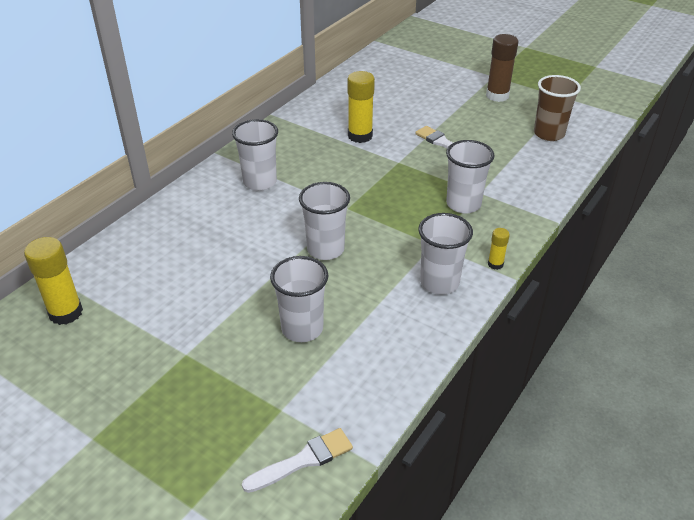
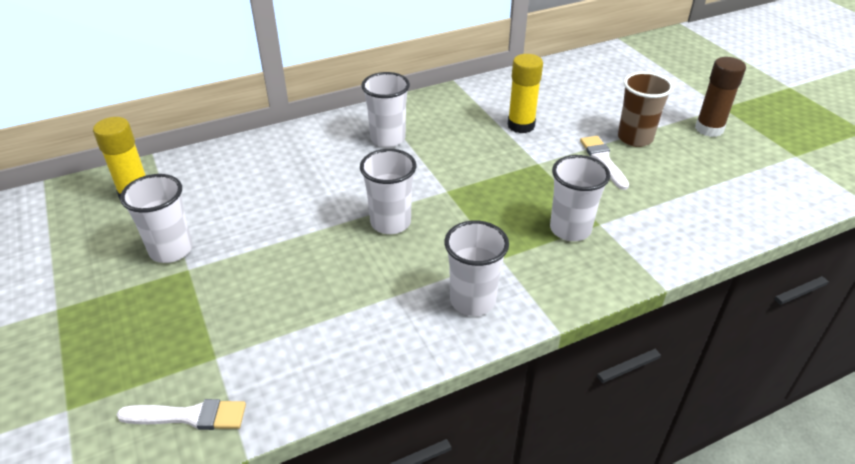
camera: 30 degrees right, 0 degrees up
white cup [270,256,328,342] -> white cup moved to [120,174,193,263]
yellow glue stick [488,228,510,270] -> none
brown cup [534,75,581,141] -> brown cup moved to [618,72,673,147]

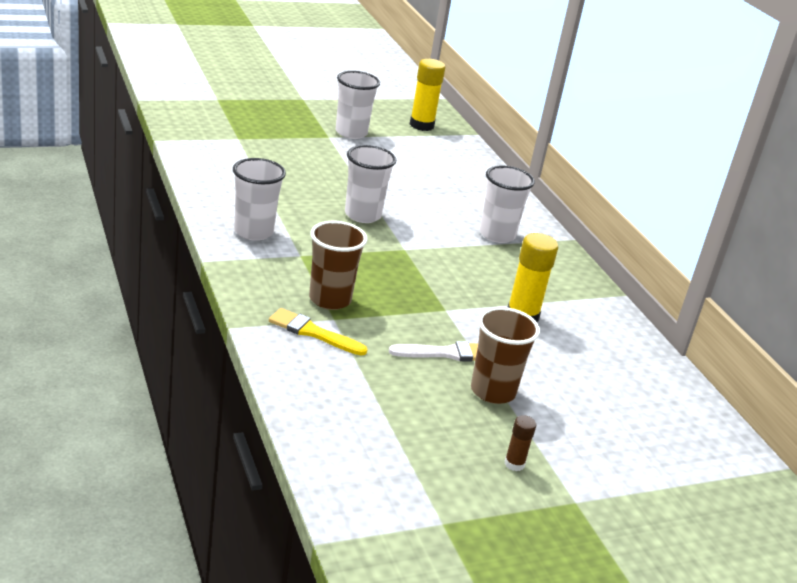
camera: 90 degrees right, 10 degrees down
white brush [117,399,246,430] -> none
white cup [550,155,610,241] -> brown cup [309,221,367,310]
brown glue stick [695,57,746,137] -> brown glue stick [505,415,536,471], size x0.51
none -> yellow brush [269,308,368,355]

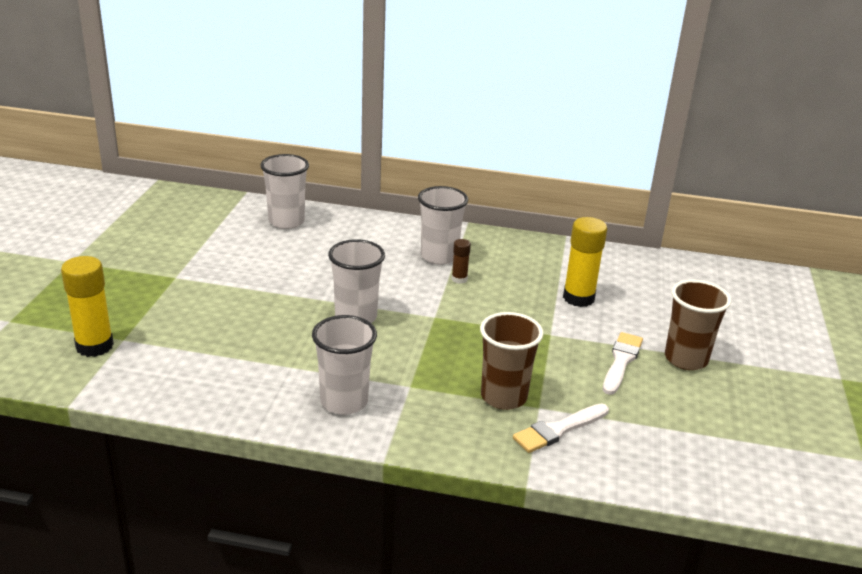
camera: 55 degrees left, 0 degrees up
yellow brush [269,308,368,355] -> white brush [513,403,609,453]
white cup [336,71,380,139] -> white cup moved to [260,154,309,229]
yellow glue stick [410,59,445,131] -> yellow glue stick moved to [61,256,114,357]
brown glue stick [505,415,536,471] -> brown glue stick moved to [452,239,471,284]

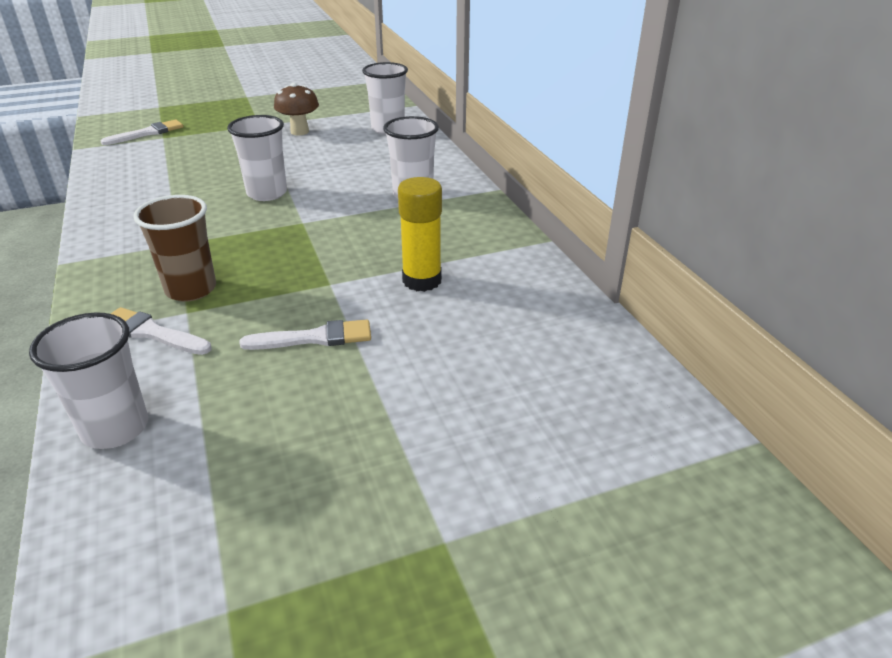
camera: 60 degrees right, 5 degrees up
yellow glue stick [61,256,114,357] -> white brush [101,119,184,145]
white cup [312,315,377,415] -> white cup moved to [29,312,148,449]
brown glue stick [452,239,471,284] -> none
brown cup [665,279,731,370] -> none
none -> brown mushroom [274,83,319,136]

